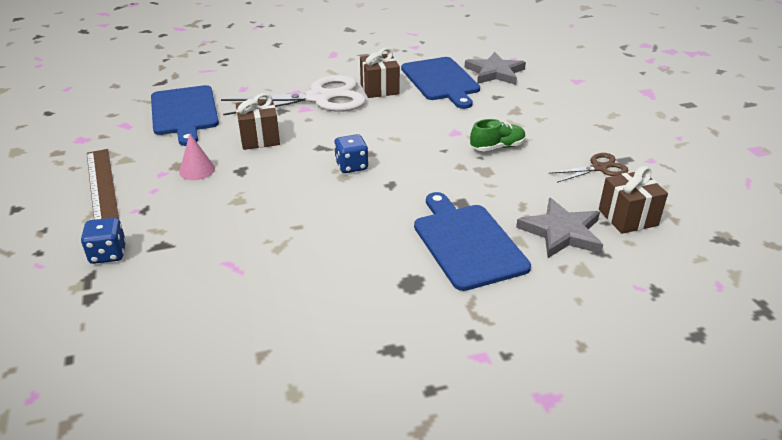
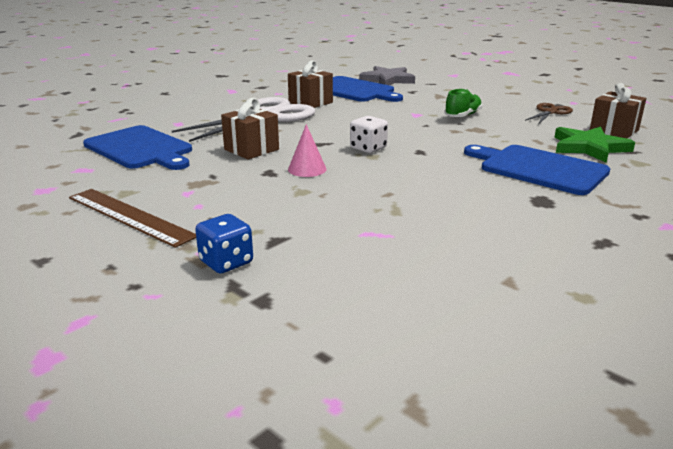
camera: 30 degrees left, 10 degrees down
pink cone [179,134,215,180] -> pink cone moved to [288,124,327,177]
blue dice [334,134,368,173] -> white dice [350,116,388,153]
grey star [516,198,603,258] -> green star [555,126,635,163]

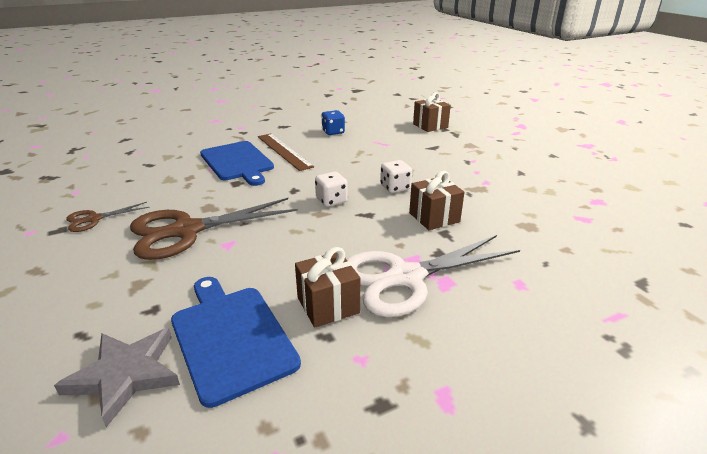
camera: 160 degrees left, 5 degrees up
brown ruler [69,189,196,248] -> brown ruler moved to [258,134,314,171]
blue cutting board [83,125,192,170] -> none
blue dice [195,214,253,274] -> blue dice moved to [321,110,345,135]
pink cone [288,124,327,177] -> white dice [380,160,412,193]
green shoe [444,89,482,117] -> brown scissors [130,198,298,260]
green star [555,126,635,163] -> none
brown gift [590,83,646,138] -> brown gift moved to [413,92,451,132]

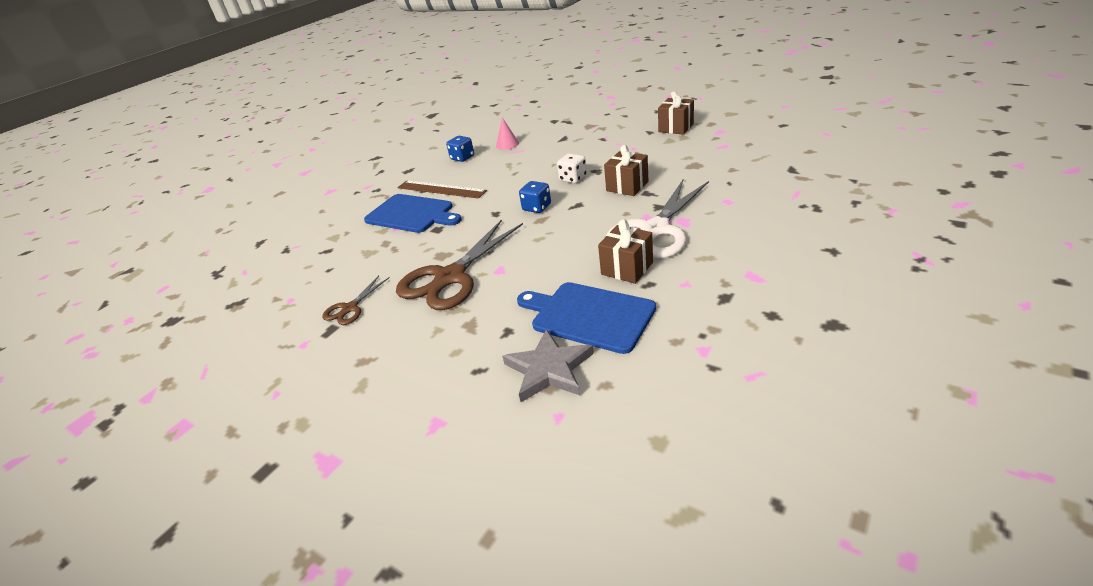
camera: 25 degrees left, 5 degrees up
white dice [315,172,348,207] -> blue dice [519,181,551,213]
brown gift [413,92,451,132] -> brown gift moved to [658,91,694,135]
none -> pink cone [496,117,519,150]

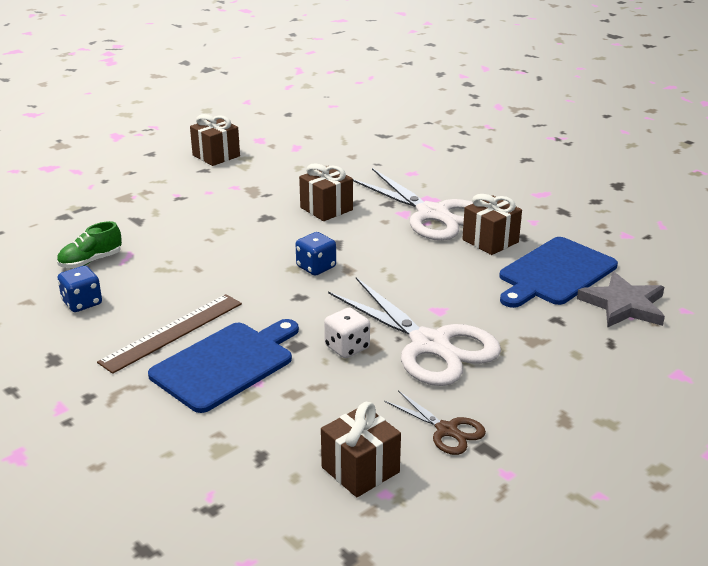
camera: 80 degrees left, 5 degrees down
brown scissors [396,220,523,310] -> white scissors [328,277,501,386]
pink cone [496,117,519,150] -> green shoe [57,221,122,268]
white dice [557,153,587,183] -> white dice moved to [324,307,370,358]
none -> brown gift [321,402,401,497]

